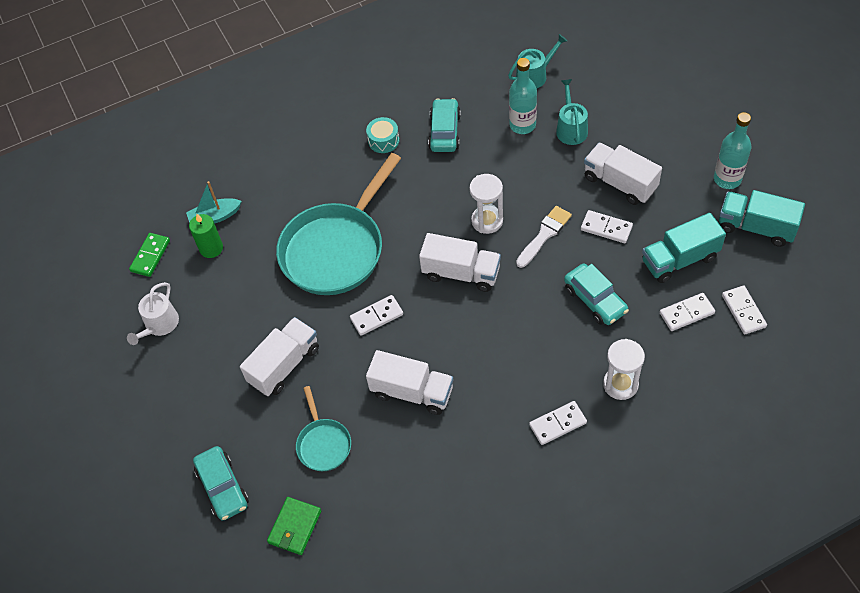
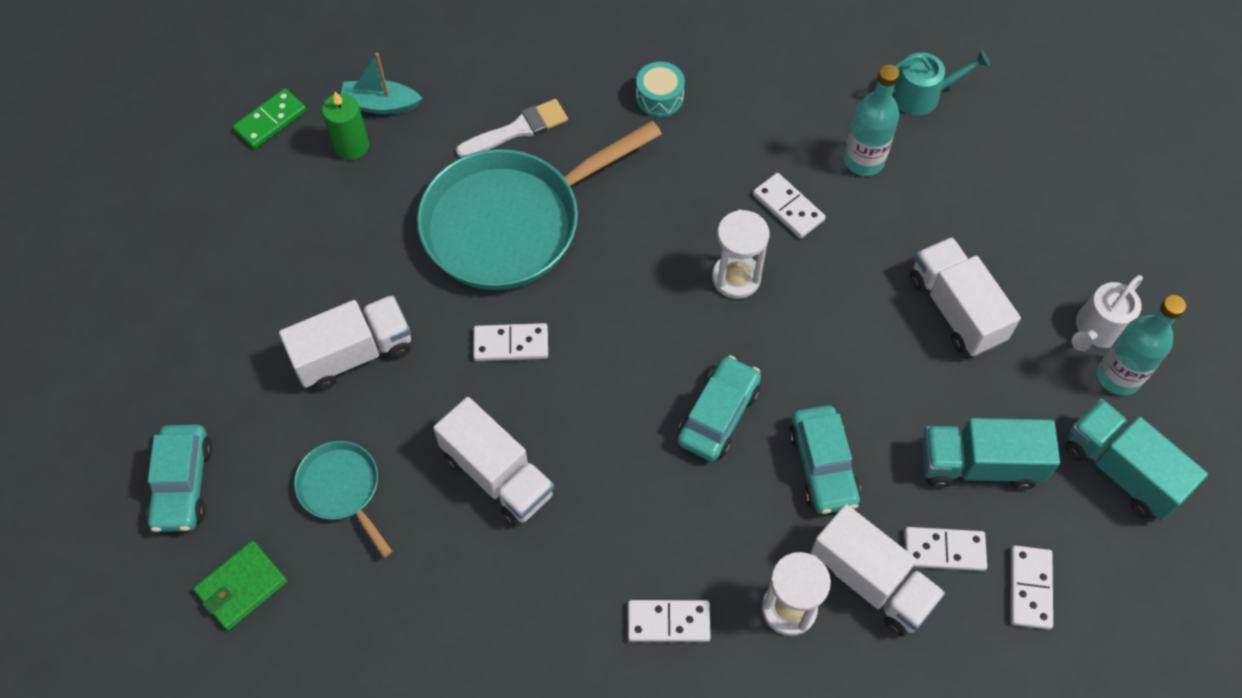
camera: 20 degrees right, 5 degrees up
white watering can [127,282,179,345] -> white watering can moved to [1072,275,1143,351]
turquoise pan [296,386,351,471] -> turquoise pan turned 135 degrees clockwise [294,441,392,557]
white truck [419,233,501,292] -> white truck moved to [810,504,945,637]
turquoise car [428,98,461,152] -> turquoise car moved to [678,355,761,461]
white brush [516,206,572,268] -> white brush moved to [456,99,568,158]
turquoise watering can [556,79,588,145] -> none
white domino [581,210,633,243] -> white domino moved to [753,173,826,238]

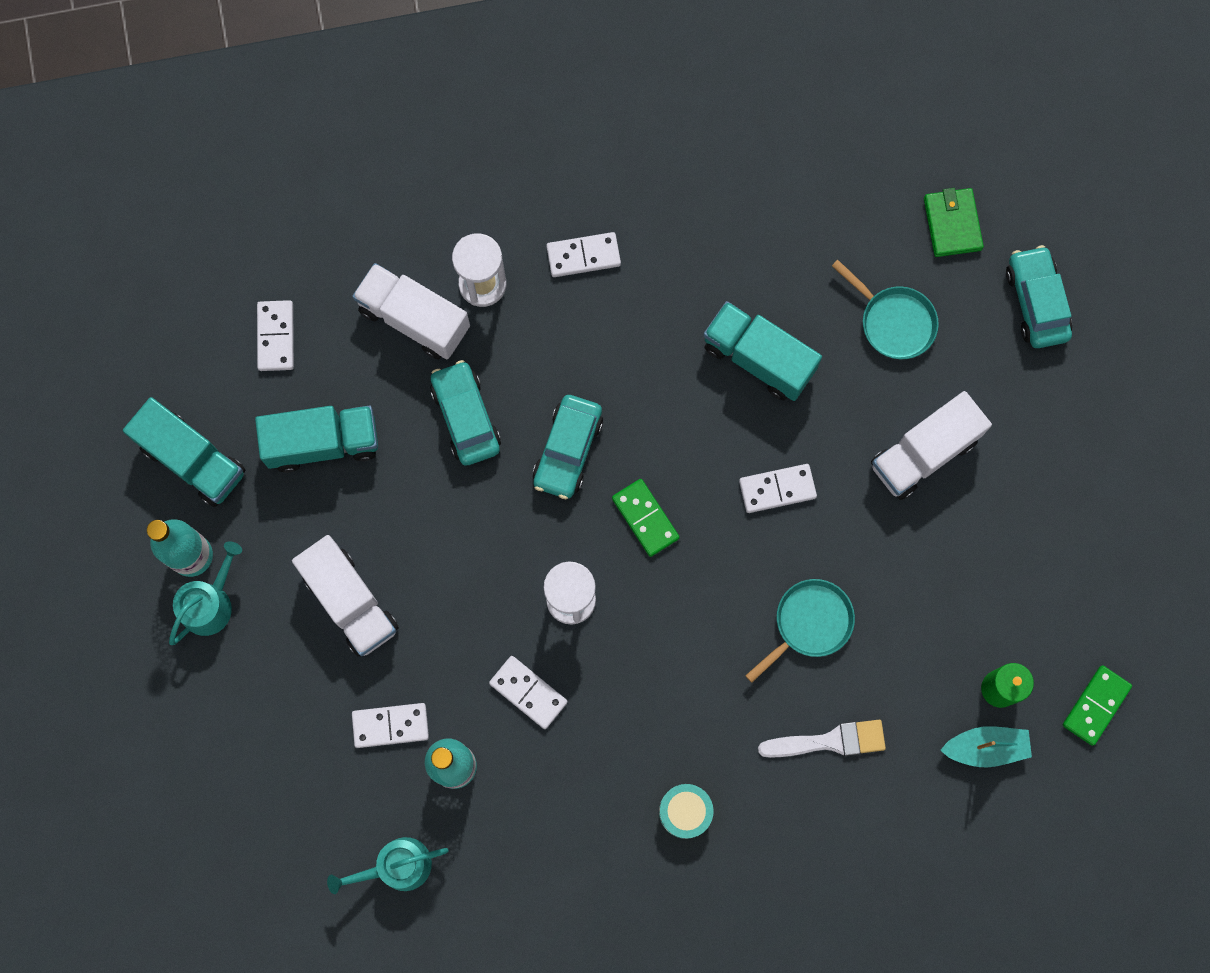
camera: 170 degrees right, 15 degrees up
green wallet [193,541,287,630] -> green wallet turned 45 degrees counterclockwise [924,188,984,257]
turquoise pan [417,121,662,290] -> turquoise pan [745,579,855,683], size x0.48
white truck [433,397,554,526] -> turquoise truck [703,301,822,401]
white brush [456,99,568,158] -> white brush turned 150 degrees counterclockwise [758,720,886,758]
white domino [904,527,987,571] -> white domino moved to [352,703,429,748]
white watering can [1072,275,1143,351] -> turquoise watering can [169,541,242,645]
none -> green domino [612,479,680,557]

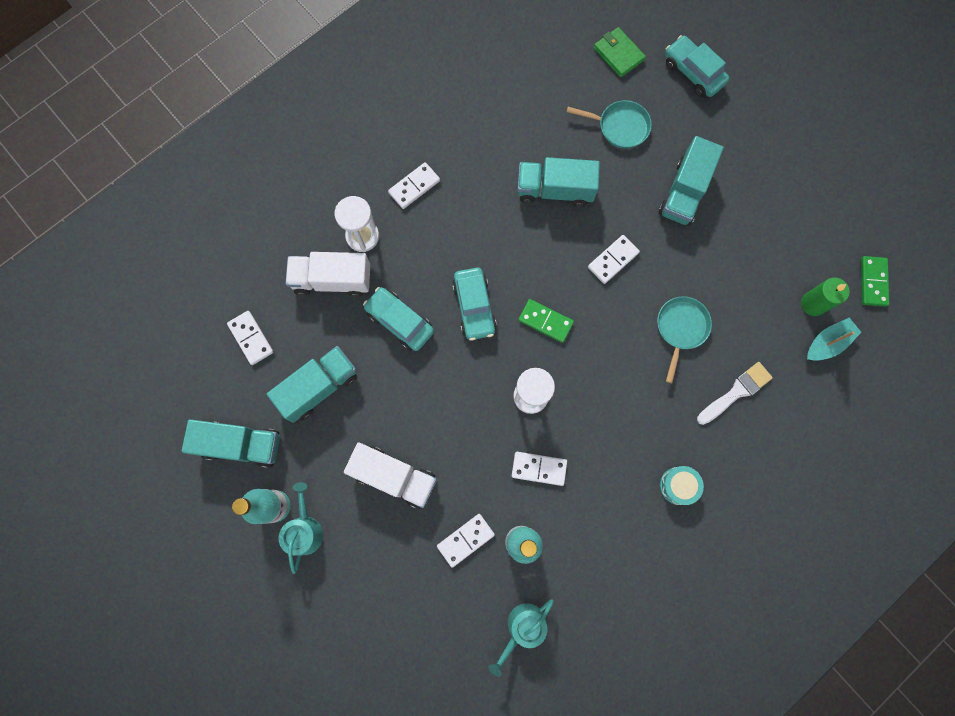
camera: 30 degrees left, 0 degrees up
white truck [871,391,992,500] -> turquoise truck [658,136,724,226]

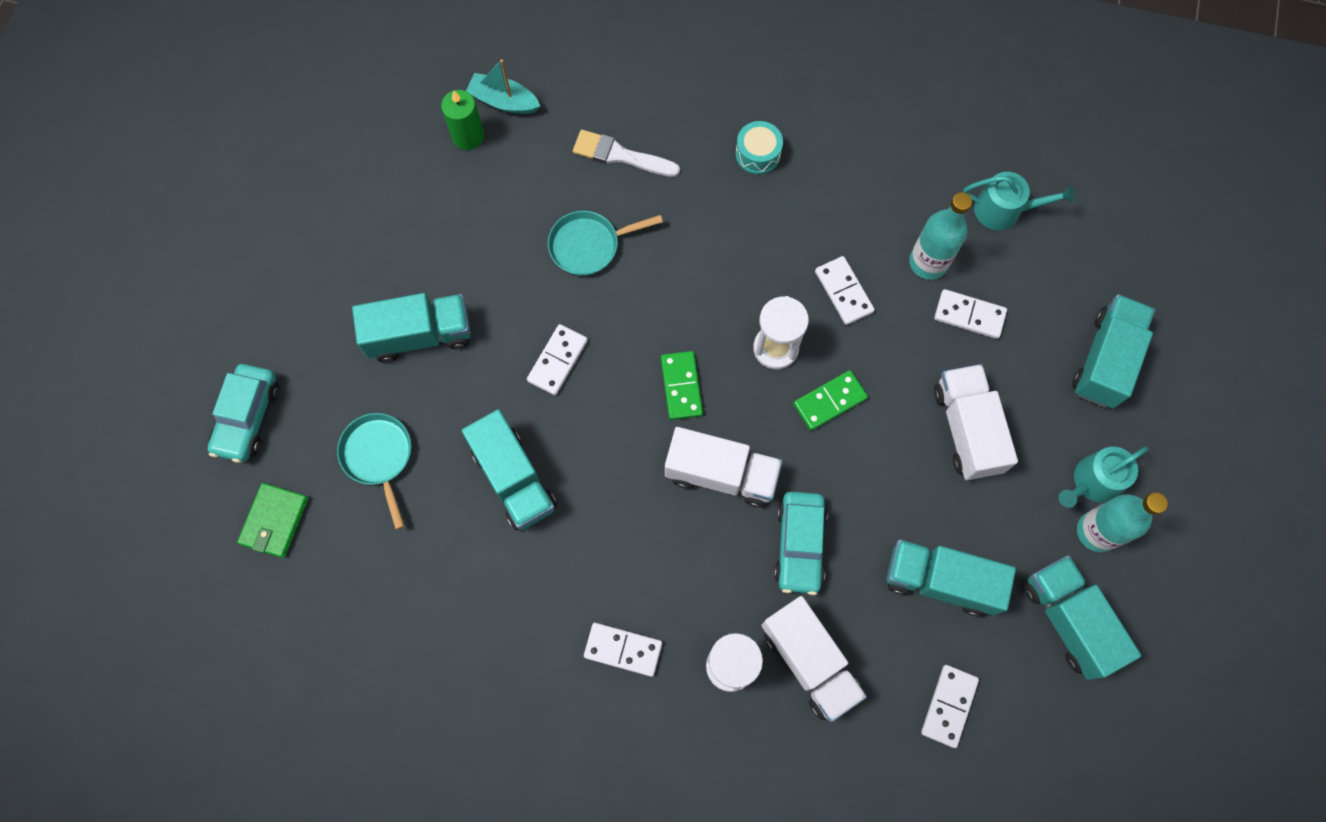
camera: 125 degrees left, 5 degrees down
turquoise car [452,268,497,341] -> white truck [665,427,782,508]
white domino [588,235,640,284] -> white domino turned 75 degrees counterclockwise [527,324,588,395]
green domino [861,256,889,307] -> green domino moved to [793,370,868,431]
none -> turquoise truck [1072,294,1155,409]

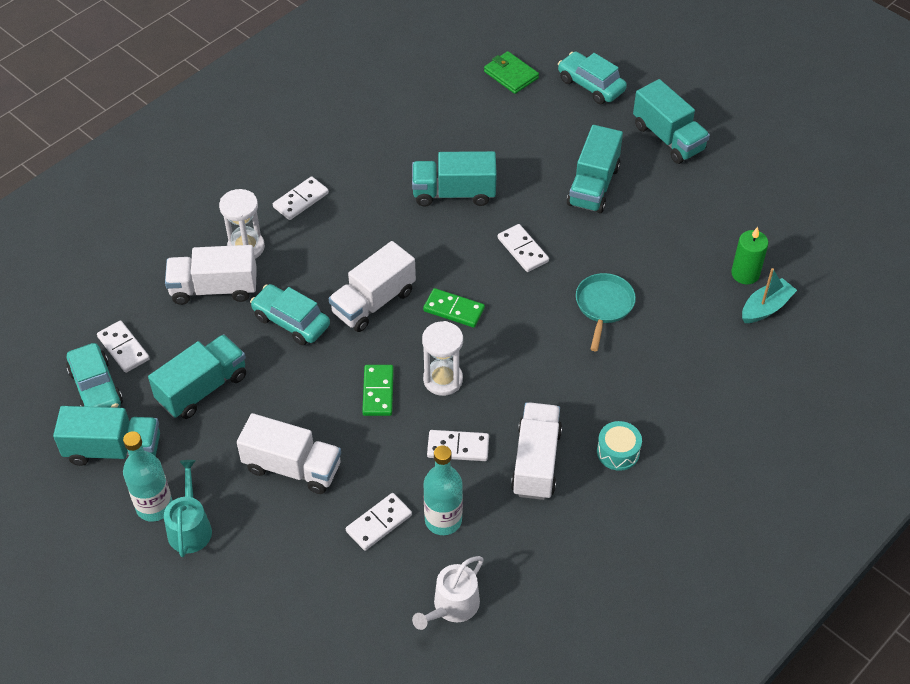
camera: 120 degrees right, 20 degrees down
turquoise pan [337,413,411,530] -> none
white brush [573,130,680,177] -> none
turquoise watering can [963,172,1075,230] -> white watering can [412,556,484,630]
turquoise truck [1072,294,1155,409] -> turquoise truck moved to [633,79,710,164]
none -> turquoise car [66,343,123,408]
none -> white truck [511,402,562,500]

